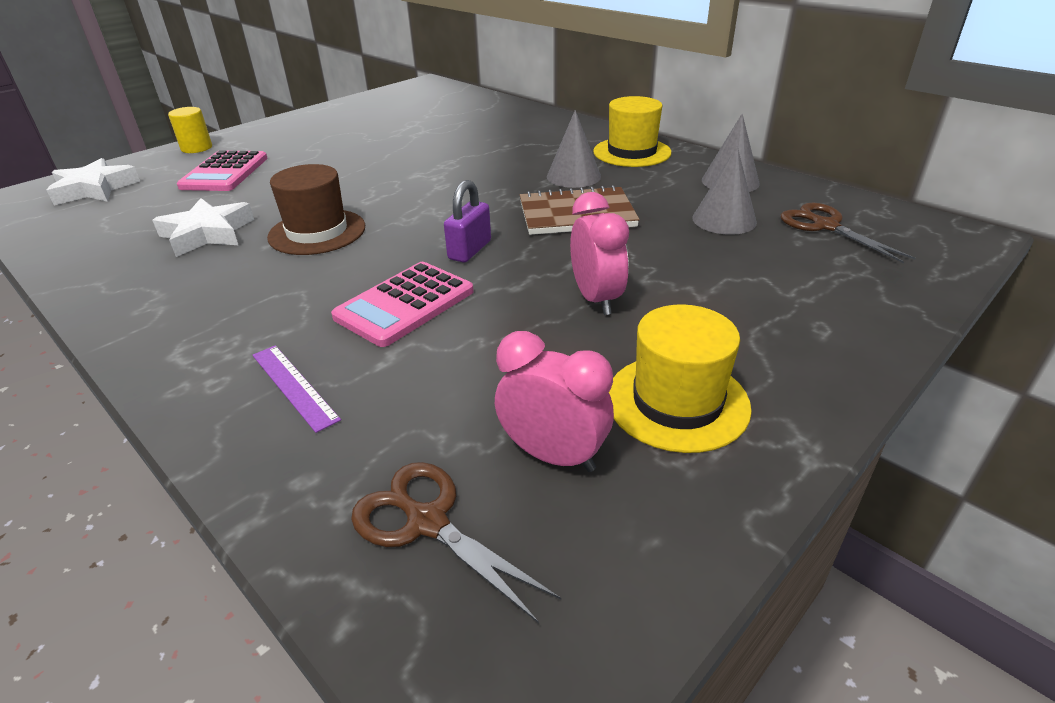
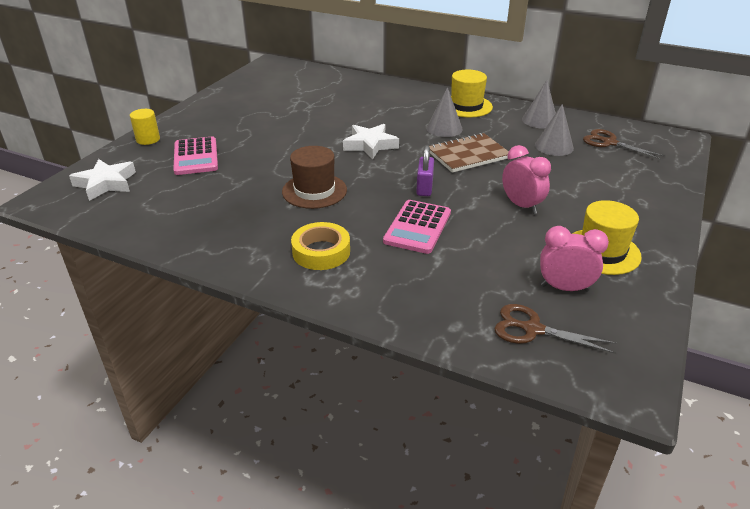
camera: 20 degrees left, 0 degrees up
white star [152,198,254,257] -> white star moved to [343,124,399,159]
purple ruler [253,345,341,433] -> none
none -> yellow tape [291,222,350,270]

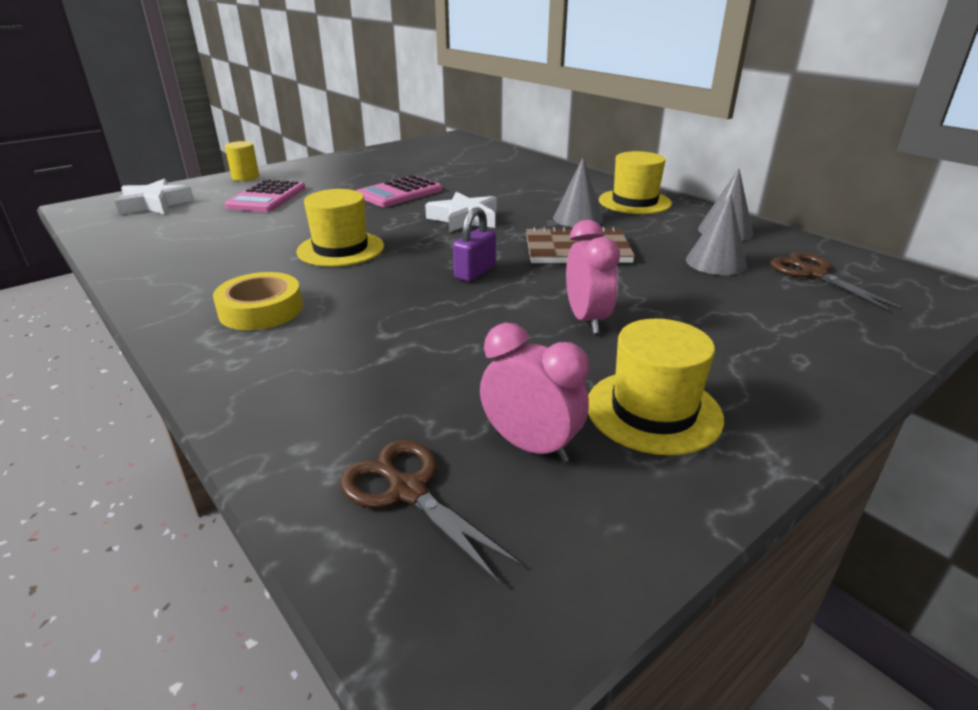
camera: 25 degrees right, 5 degrees down
brown hat [282,146,347,209] -> yellow hat [297,189,384,267]
pink calculator [383,200,451,254] -> pink calculator moved to [357,175,442,207]

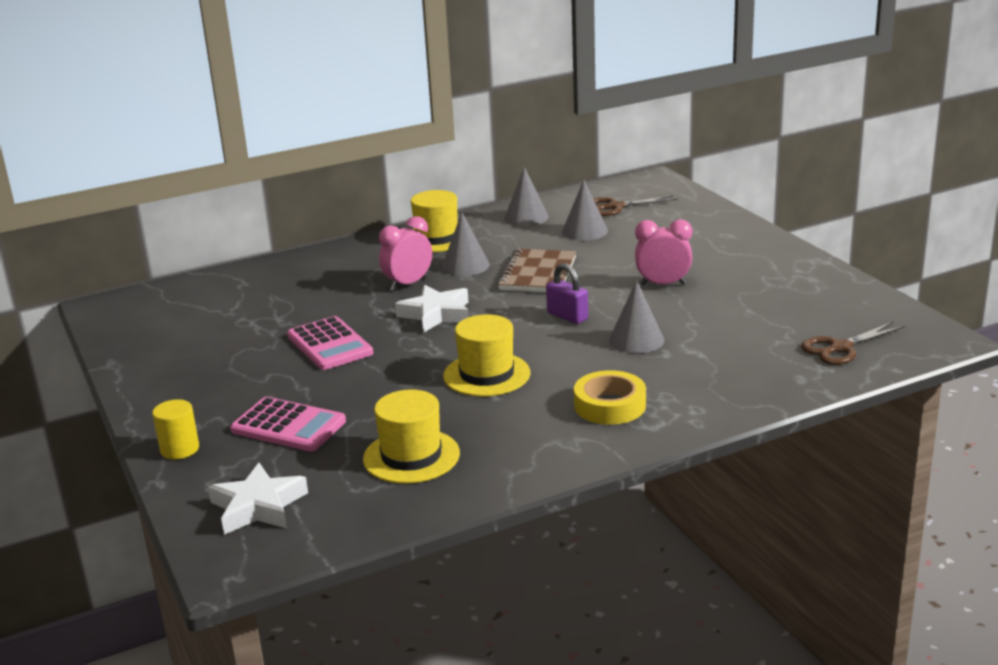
camera: 75 degrees left, 5 degrees down
pink clock [480,322,589,463] -> pink clock moved to [379,216,432,290]
yellow hat [588,319,724,455] -> yellow hat moved to [363,389,460,484]
none -> grey cone [609,280,664,353]

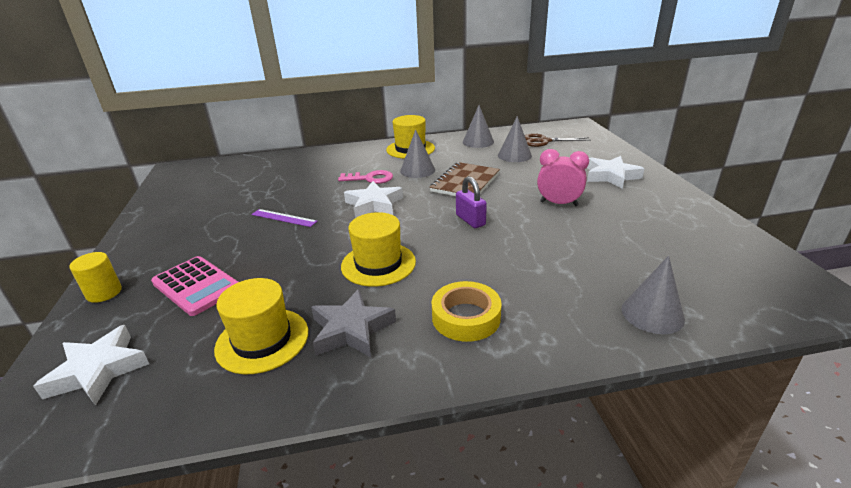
camera: 15 degrees right, 5 degrees up
pink calculator [287,316,373,370] -> purple ruler [251,209,317,227]
pink clock [379,216,432,290] -> pink key [338,170,393,184]
grey cone [609,280,664,353] -> grey cone moved to [621,256,685,334]
brown scissors [801,322,905,365] -> none
none -> grey star [311,289,396,357]
none -> white star [587,156,644,189]

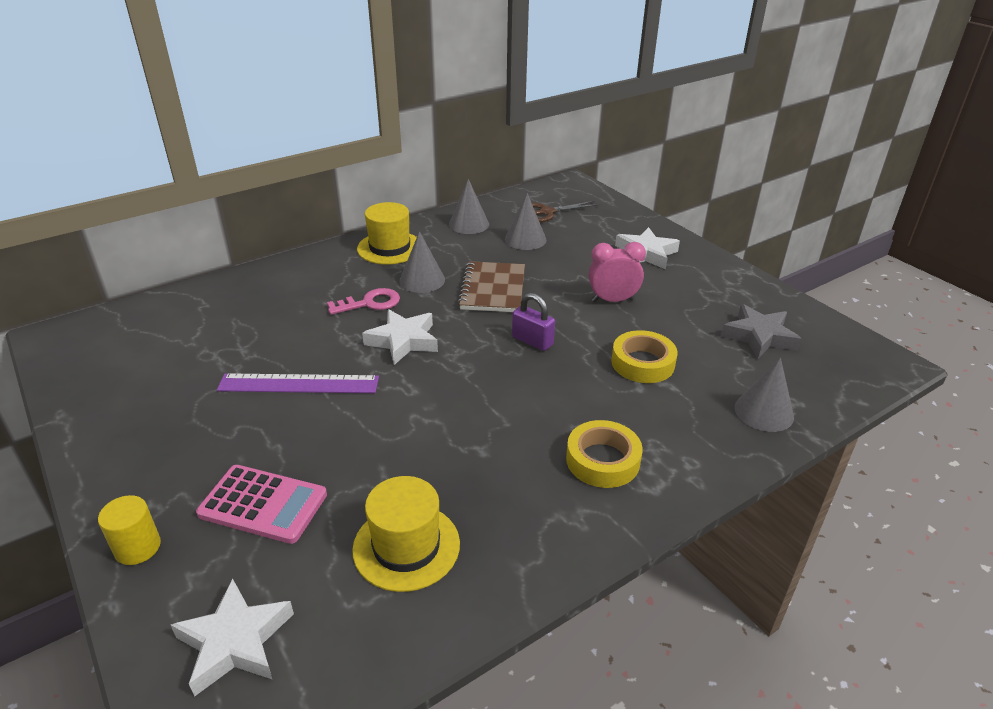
camera: 25 degrees left, 5 degrees up
purple ruler [251,209,317,227] -> purple ruler [217,373,379,393], size x1.62
grey star [311,289,396,357] -> grey star moved to [721,304,802,359]
yellow hat [341,212,416,287] -> none
none -> yellow tape [611,330,678,383]

